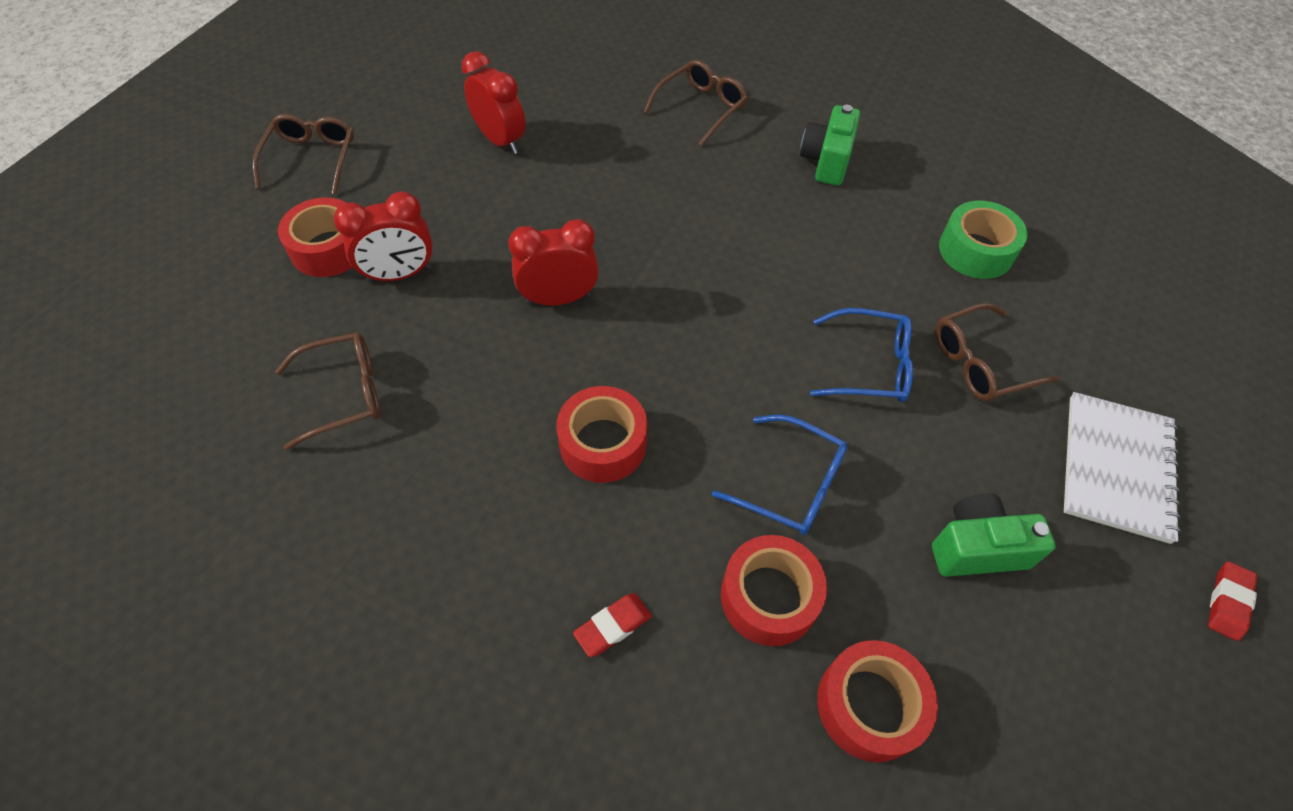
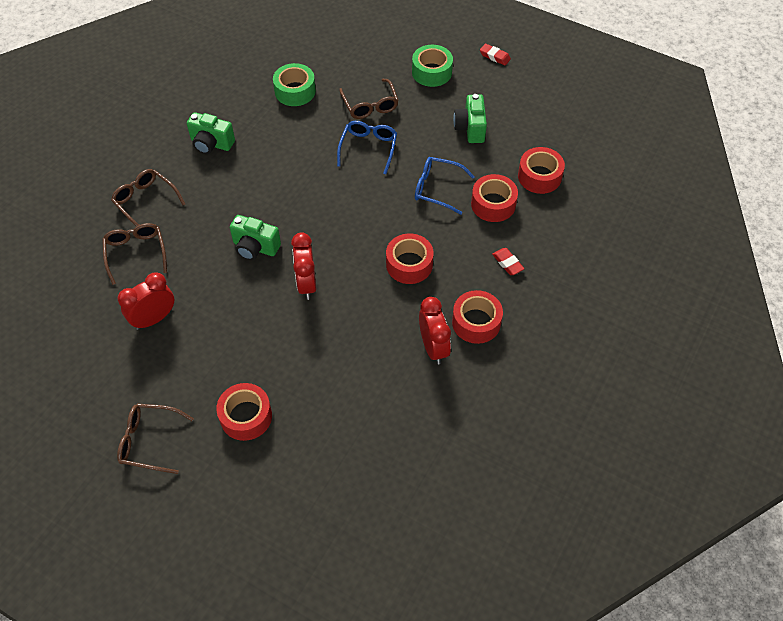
camera: 85 degrees left, 0 degrees up
brown glasses [275,332,381,450] -> brown glasses moved to [102,223,167,285]
red clock [334,191,433,283] -> red clock moved to [419,297,451,364]
blue glasses [712,414,848,535] -> blue glasses turned 105 degrees counterclockwise [415,157,475,215]
white notebook [1064,392,1181,544] -> green tape [412,45,453,87]
none -> green camera [230,215,281,260]
none -> red tape [452,290,503,344]

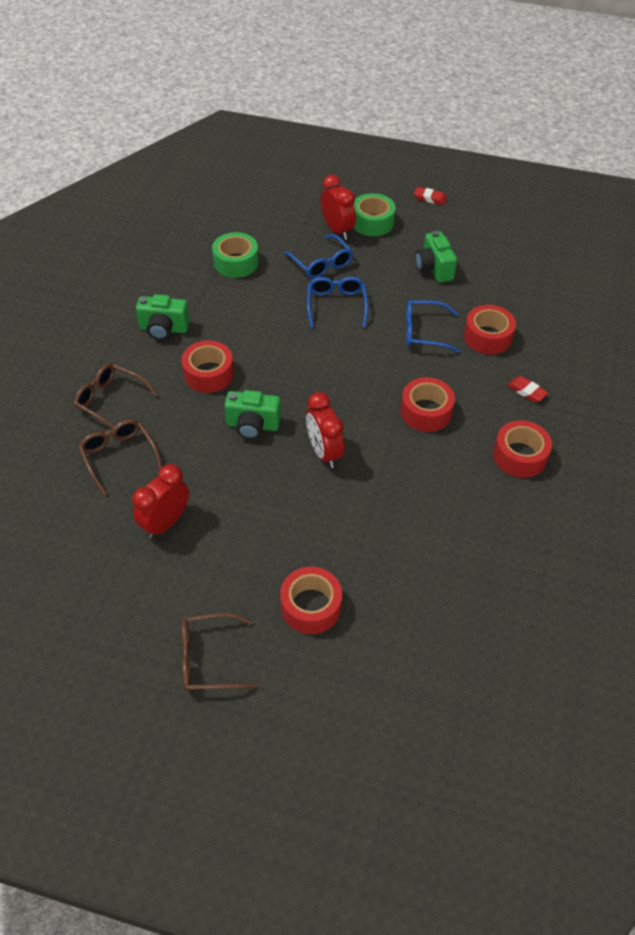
camera: 15 degrees left, 5 degrees down
brown glasses [339,79,399,119] -> blue glasses [283,234,353,279]
red clock [419,297,451,364] -> red clock moved to [321,175,356,240]
red tape [518,147,565,194] -> red tape moved to [182,340,234,393]

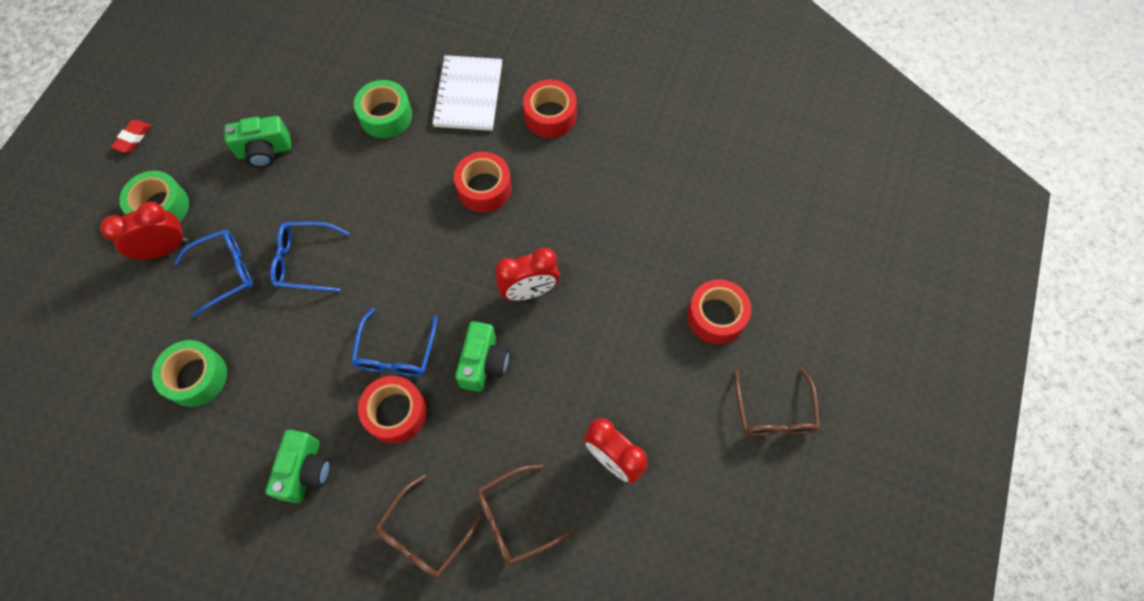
camera: 85 degrees left, 15 degrees up
blue glasses [406,300,460,353] -> blue glasses moved to [351,308,438,377]
red tape [464,305,516,355] -> green tape [354,80,412,138]
red eraser [507,376,548,402] -> white notebook [431,55,502,131]

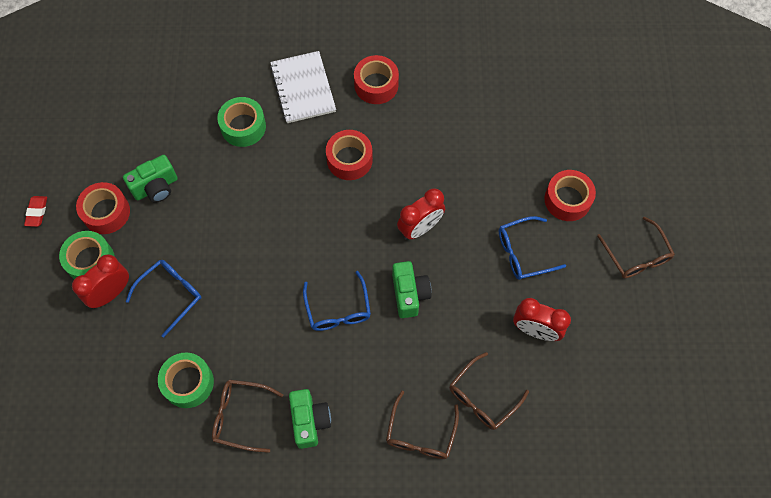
camera: 20 degrees left, 0 degrees up
blue glasses [270,222,350,292] -> blue glasses moved to [499,216,566,280]
red tape [358,376,427,444] -> red tape moved to [76,182,130,234]
none -> brown glasses [212,379,283,453]

